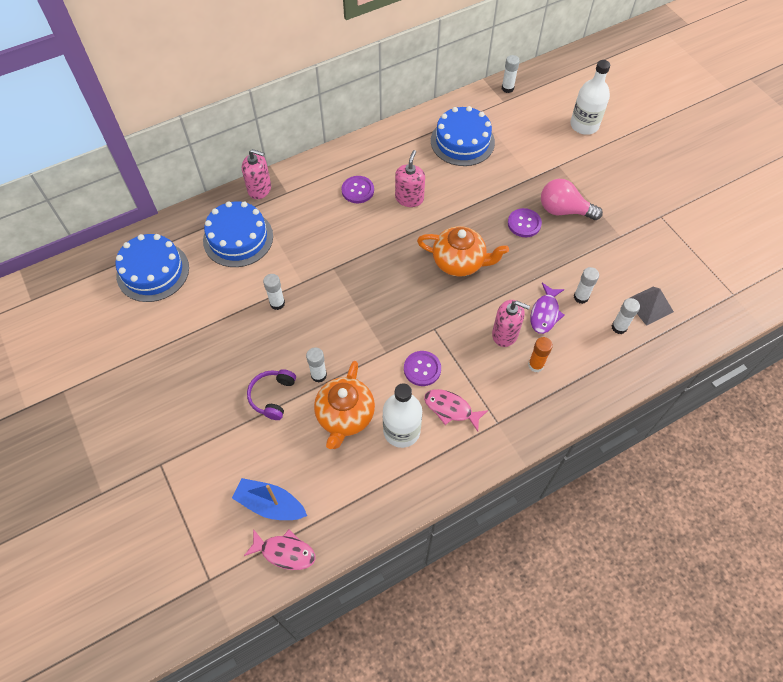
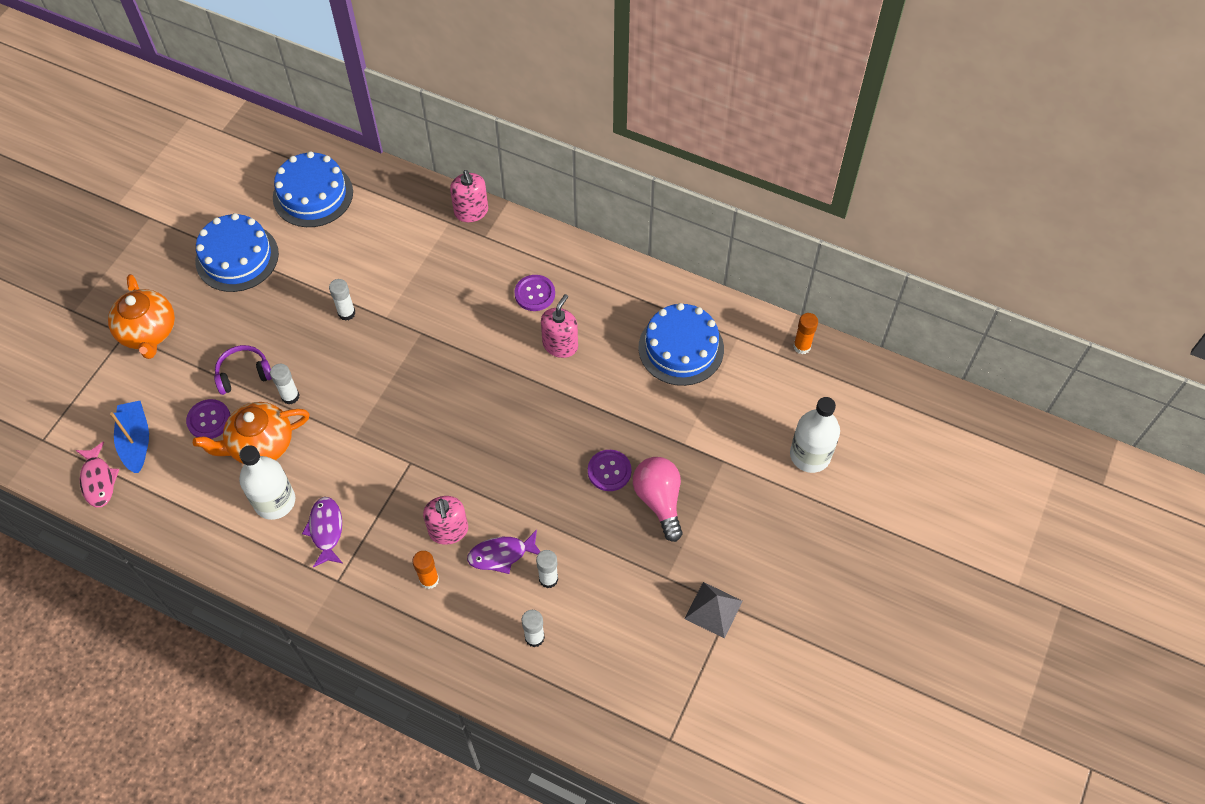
camera: 55 degrees right, 0 degrees up
blue cake [203,201,273,267] -> blue cake moved to [195,213,279,292]
pink soap dispenser [395,150,425,207] -> pink soap dispenser turned 45 degrees counterclockwise [541,294,578,358]
purple button [404,351,441,386] -> purple button moved to [186,399,230,439]
orange teapot [417,226,509,277] -> orange teapot moved to [108,274,175,359]
pink fish [424,389,488,432] -> purple fish [302,497,343,567]
white glue stick [502,55,520,93] -> orange glue stick [793,313,818,354]
grey pyramid [630,287,674,326] -> grey pyramid moved to [684,582,743,639]

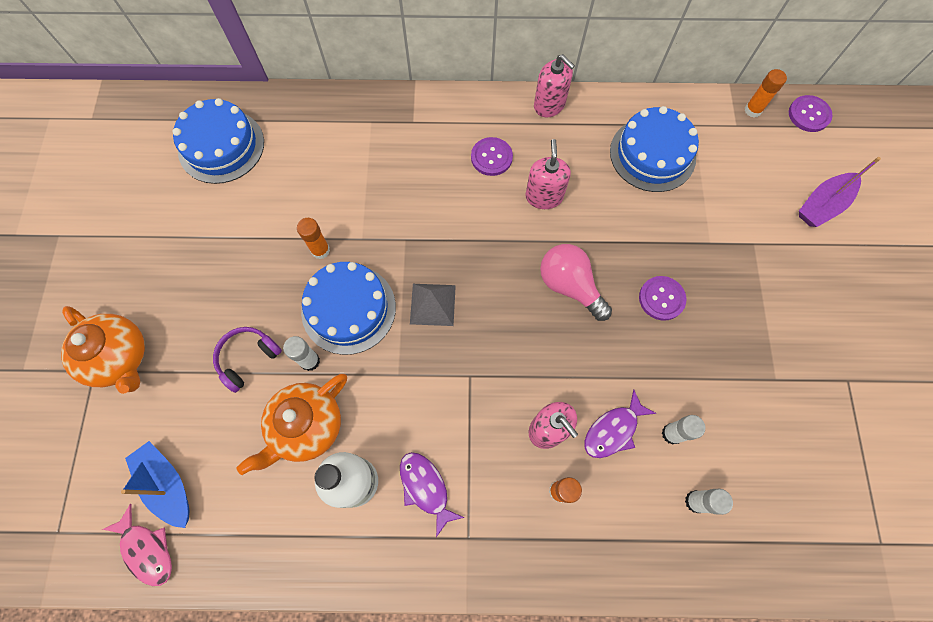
camera: 25 degrees left, 10 degrees up
purple button [186,399,230,439] -> purple button moved to [789,95,833,132]
blue cake [195,213,279,292] -> blue cake moved to [301,262,396,355]
white glue stick [329,279,355,321] -> orange glue stick [297,218,330,259]
pink soap dispenser [450,170,488,222] -> pink soap dispenser moved to [534,54,575,117]
pink light bulb [633,457,683,542] -> pink light bulb moved to [540,244,612,321]
grey pyramid [684,582,743,639] -> grey pyramid moved to [410,284,456,326]
white bottle [790,397,840,473] -> purple boat [799,157,881,227]

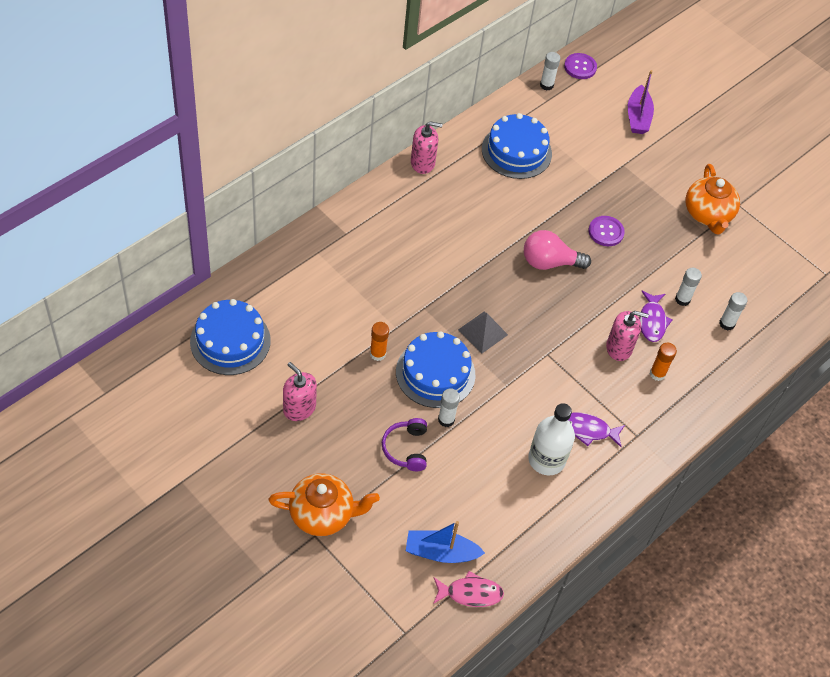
camera: 50 degrees left, 15 degrees down
orange teapot [236,374,347,475] -> orange teapot moved to [685,164,740,234]
purple button [471,137,513,176] -> none
pink soap dispenser [526,139,571,209] -> pink soap dispenser moved to [283,362,317,421]
orange glue stick [744,69,787,118] -> white glue stick [540,52,561,90]

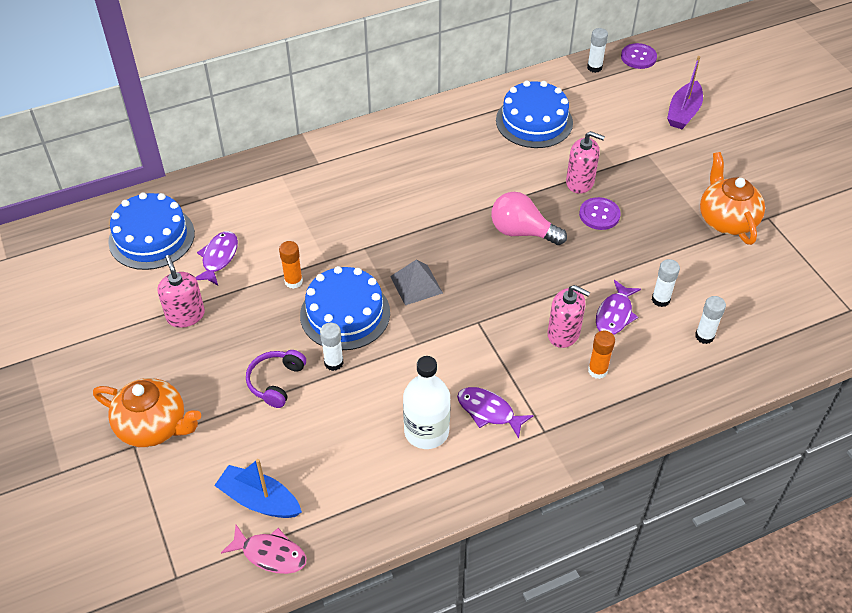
camera: 25 degrees right, 5 degrees down
pink soap dispenser [411,121,443,174] -> pink soap dispenser moved to [566,131,605,194]
orange teapot [685,164,740,234] -> orange teapot turned 150 degrees clockwise [700,152,765,245]
none -> purple fish [195,231,238,286]

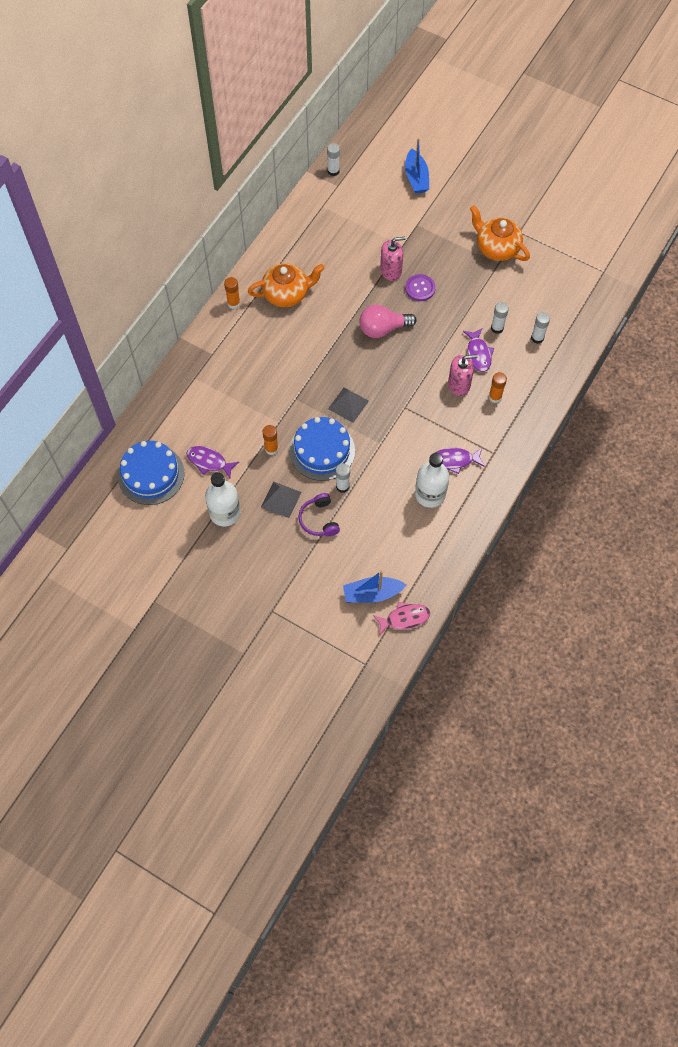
camera: 35 degrees left, 15 degrees up
orange teapot [93,378,201,447] -> orange teapot moved to [248,263,324,307]
pink soap dispenser [157,255,205,328] -> white bottle [205,472,240,527]
purple fish [195,231,238,286] -> purple fish turned 45 degrees counterclockwise [187,446,239,479]
blue cake [496,81,573,148] -> none
purple button [621,43,657,69] -> none
purple boat [667,56,703,129] -> blue boat [405,138,429,193]
none -> orange glue stick [224,277,240,309]
none -> grey pyramid [261,481,302,518]

